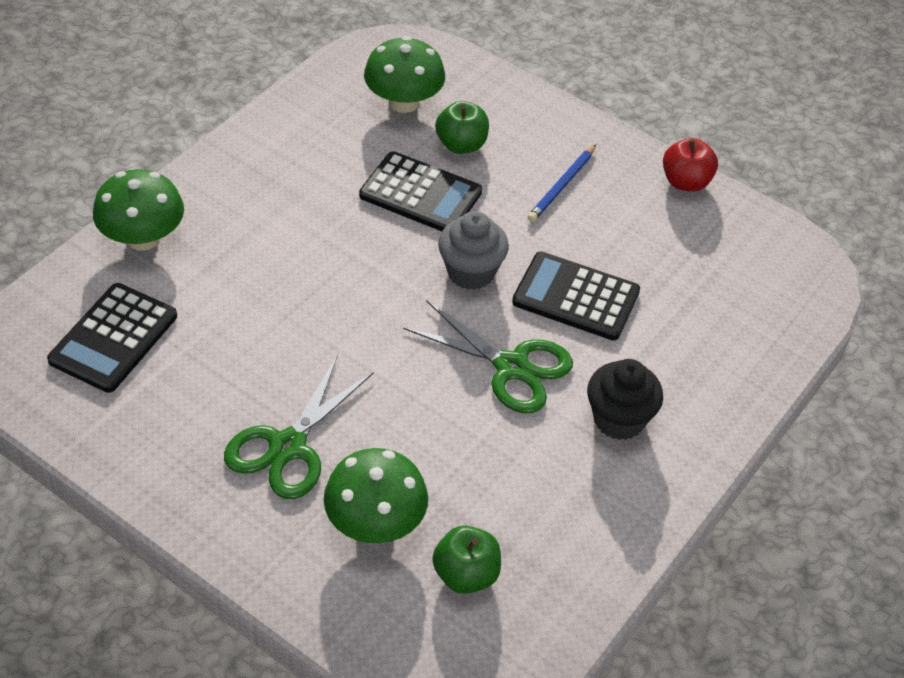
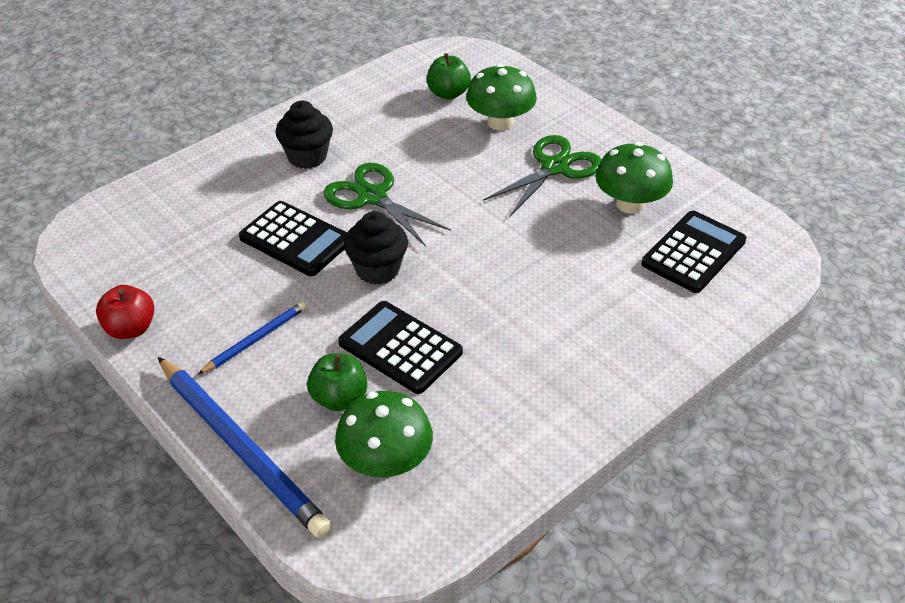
camera: 165 degrees left, 5 degrees down
green mushroom [93,169,184,251] -> green mushroom moved to [595,142,673,214]
grey cupcake [438,211,509,290] -> black cupcake [344,211,408,285]
none -> blue pencil [158,357,332,538]

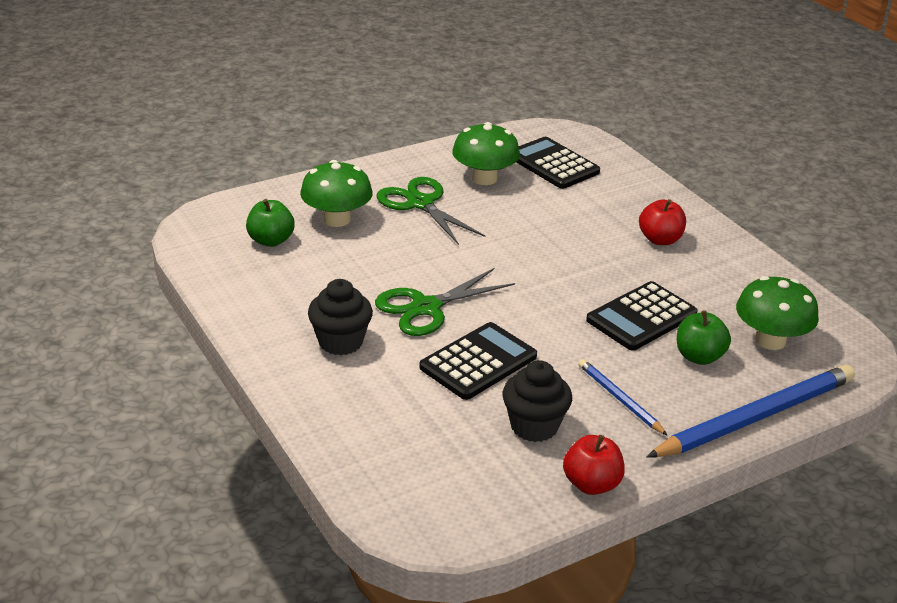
camera: 80 degrees left, 10 degrees down
black cupcake [344,211,408,285] -> black cupcake moved to [503,360,572,442]
none -> red apple [639,199,686,245]

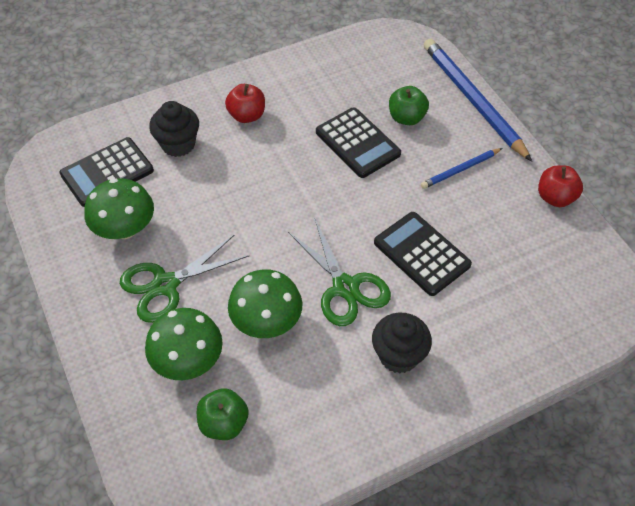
camera: 85 degrees left, 20 degrees up
black cupcake [503,360,572,442] -> black cupcake moved to [149,101,199,157]
green mushroom [736,276,819,350] -> green mushroom moved to [228,269,302,338]

